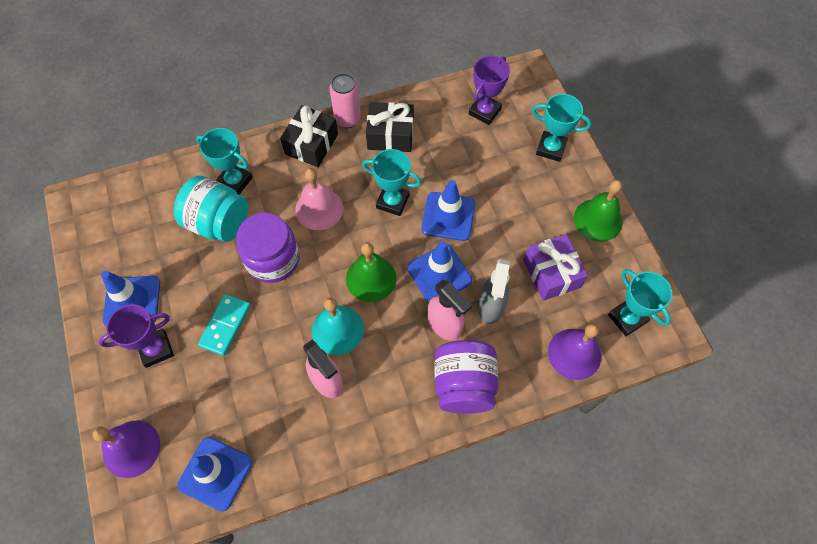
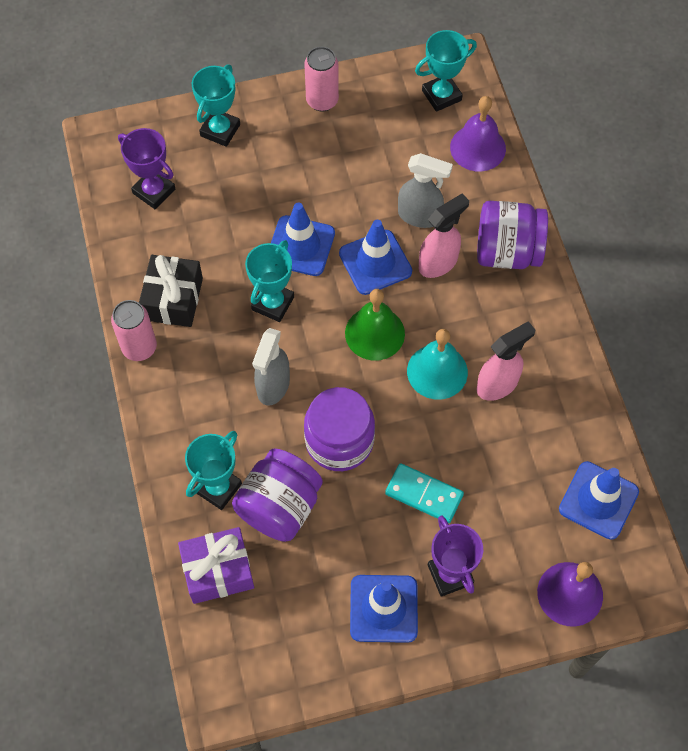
camera: 85 degrees left, 0 degrees up
turquoise jar [174,176,248,242] -> purple jar [232,448,323,542]
black gift [280,105,338,167] -> none
pink bell [295,168,343,230] -> grey spray bottle [252,328,290,406]
purple gift [523,234,588,301] -> purple gift moved to [178,527,254,604]
green bell [574,180,622,242] -> pink can [304,47,339,112]

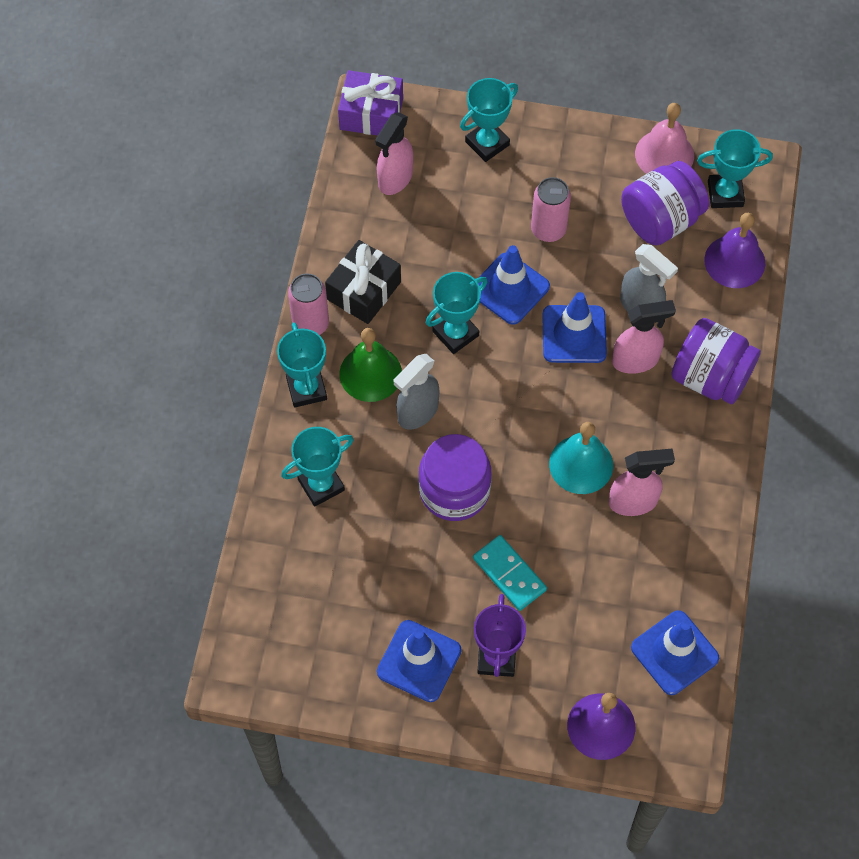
camera: 25 degrees right, 0 degrees up
purple trophy [118,128,175,209] -> pink spray bottle [375,112,413,195]
purple gift [178,527,254,604] -> purple gift moved to [338,70,403,135]
purple jar [232,448,323,542] -> purple jar moved to [621,161,709,245]
pink can [304,47,339,112] -> pink can moved to [531,177,571,242]
green bell [345,289,405,361] -> green bell moved to [339,328,402,402]
none -> turquoise trophy [277,322,327,408]
none -> pink bell [635,103,694,174]

